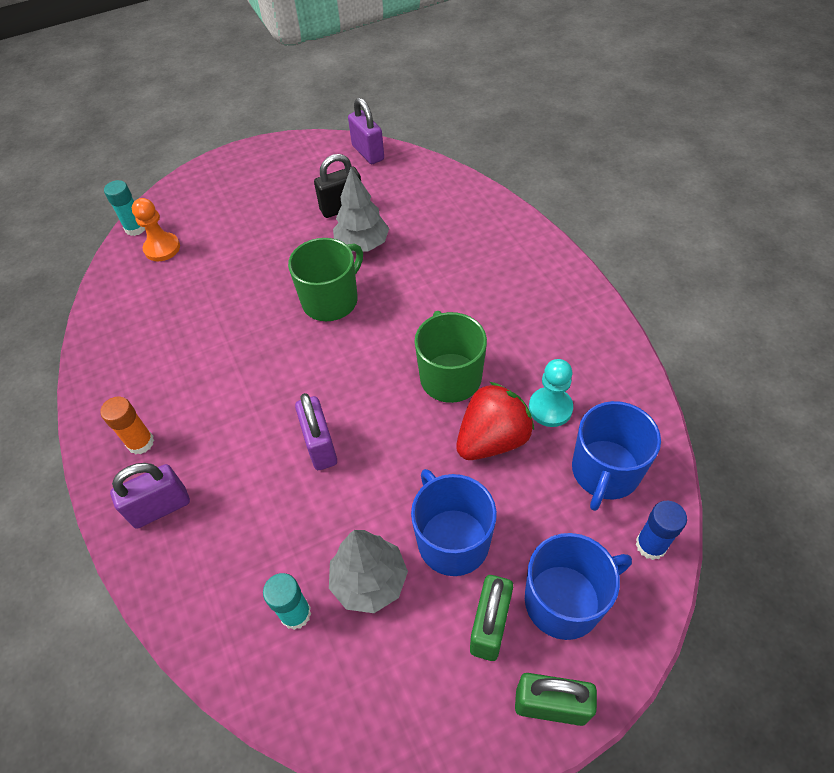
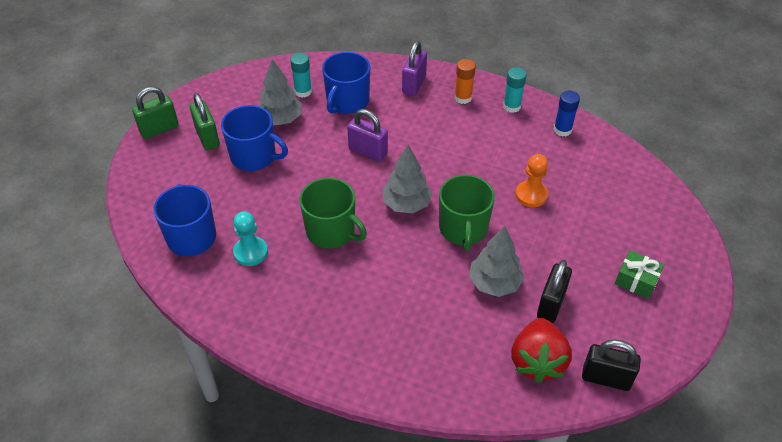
camera: 135 degrees right, 5 degrees down
turquoise glue stick [104,180,145,236] -> turquoise glue stick moved to [503,67,527,113]
orange pawn [132,198,180,261] -> orange pawn moved to [516,154,548,207]
purple padlock [348,98,384,164] -> black padlock [582,340,641,391]
red strawberry [456,382,534,460] -> red strawberry moved to [511,318,572,383]
blue mug [525,533,632,640] -> blue mug moved to [322,52,370,114]
blue glue stick [636,501,687,560] -> blue glue stick moved to [554,91,580,137]
none -> grey tree [382,145,433,214]
none -> green gift [615,250,664,299]

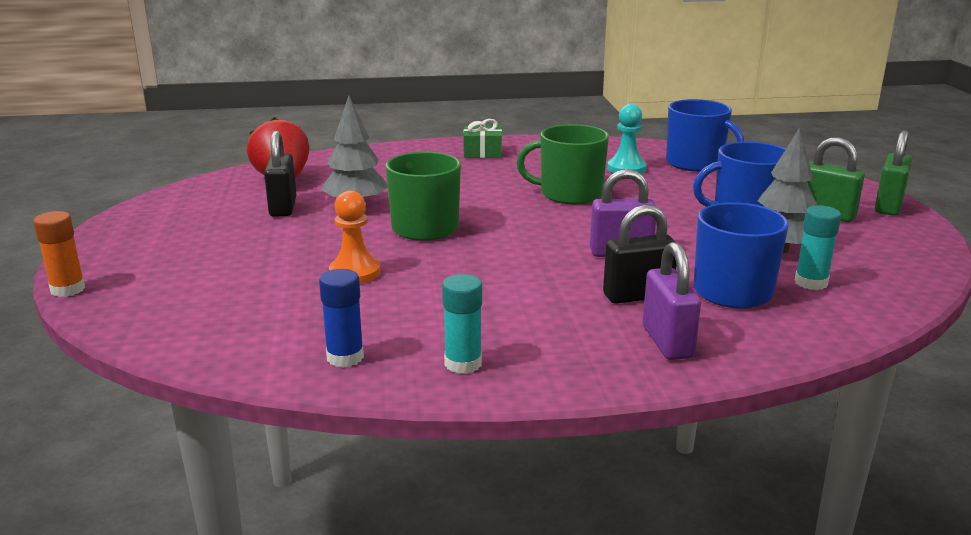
camera: 150 degrees right, 25 degrees down
grey tree [382,145,433,214] -> none
orange glue stick [455,59,476,104] -> orange glue stick moved to [33,211,85,297]
black padlock [582,340,641,391] -> black padlock moved to [603,205,677,304]
green gift [615,250,664,299] -> green gift moved to [463,119,502,158]

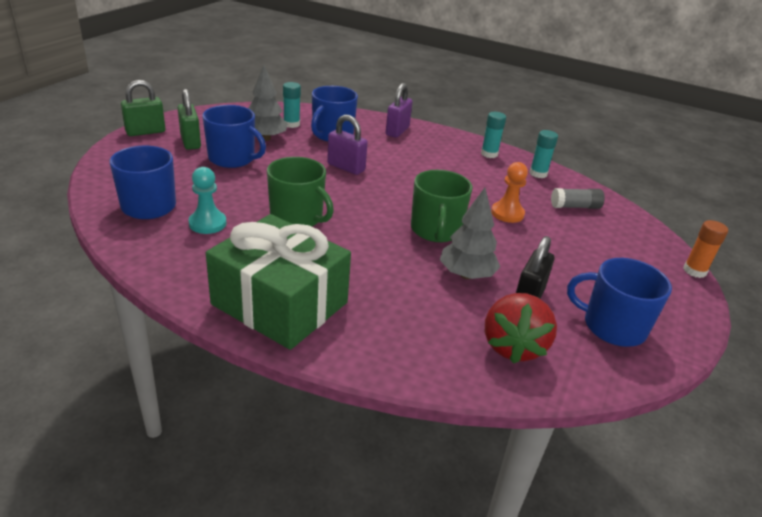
camera: 150 degrees left, 10 degrees up
blue glue stick [319,269,364,367] -> turquoise glue stick [529,130,558,178]
green gift [463,119,502,158] -> green gift [206,214,351,350], size x2.38
black padlock [603,205,677,304] -> none
none -> grey glue stick [551,188,605,209]
none -> blue mug [567,258,672,347]

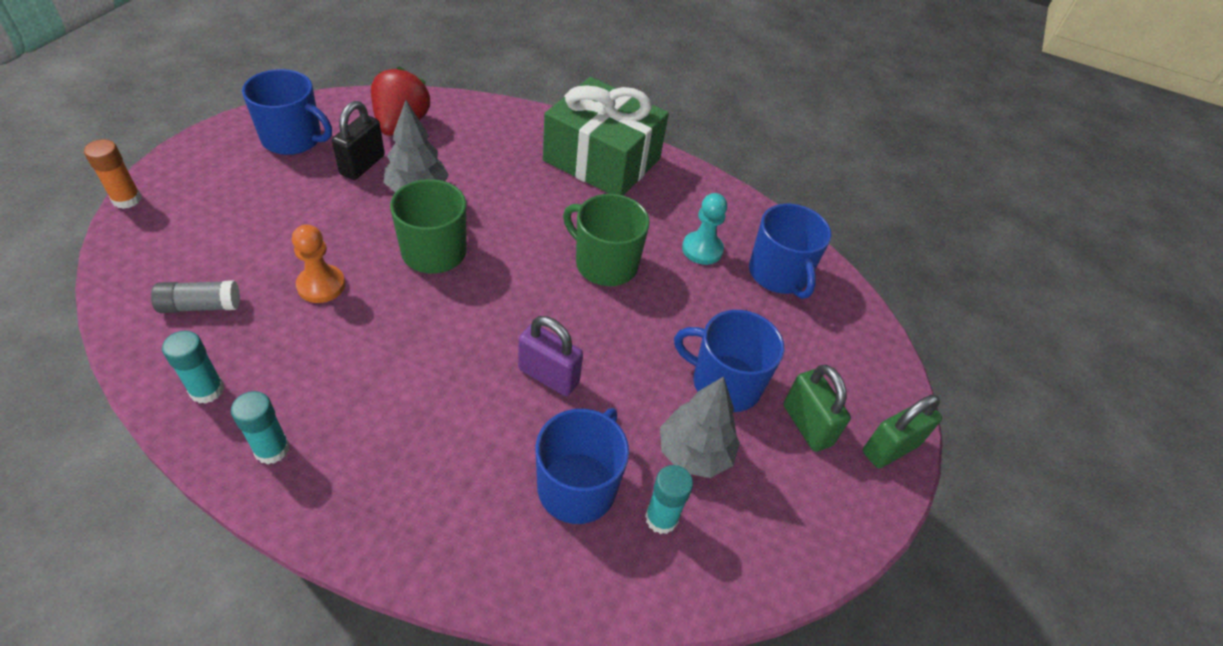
camera: 175 degrees right, 15 degrees up
purple padlock [386,83,413,138] -> none

